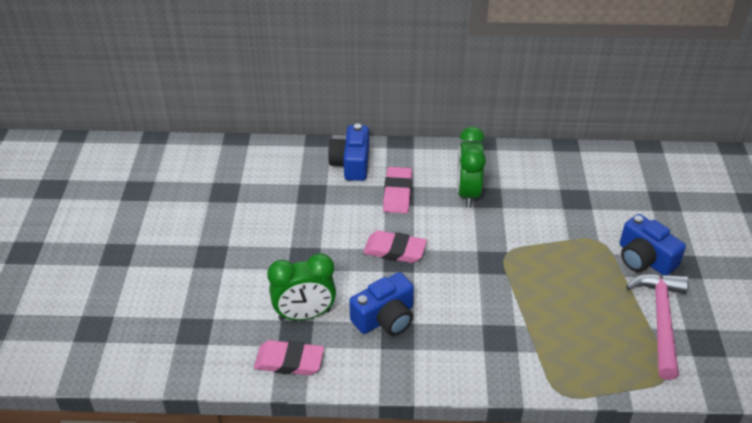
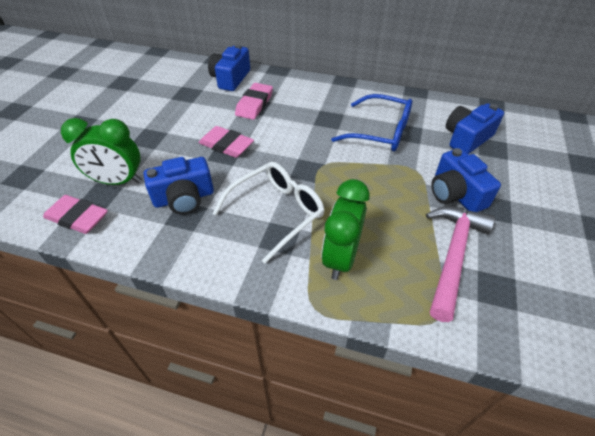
camera: 15 degrees right, 5 degrees up
green clock [457,126,486,208] -> green clock moved to [321,179,370,280]
none -> white glasses [212,162,325,264]
none -> blue glasses [331,94,412,152]
none -> blue camera [446,103,504,154]

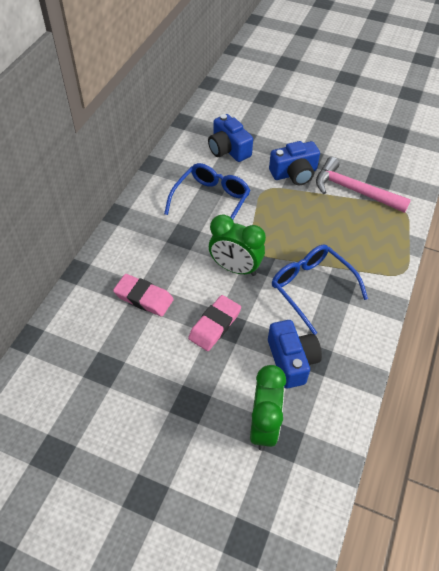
camera: 85 degrees left, 5 degrees up
pink eraser [43,195,108,234] -> none
blue camera [208,44,250,91] -> none
white glasses [212,162,325,264] -> blue glasses [272,244,368,335]
green clock [321,179,370,280] -> green clock moved to [209,214,266,276]

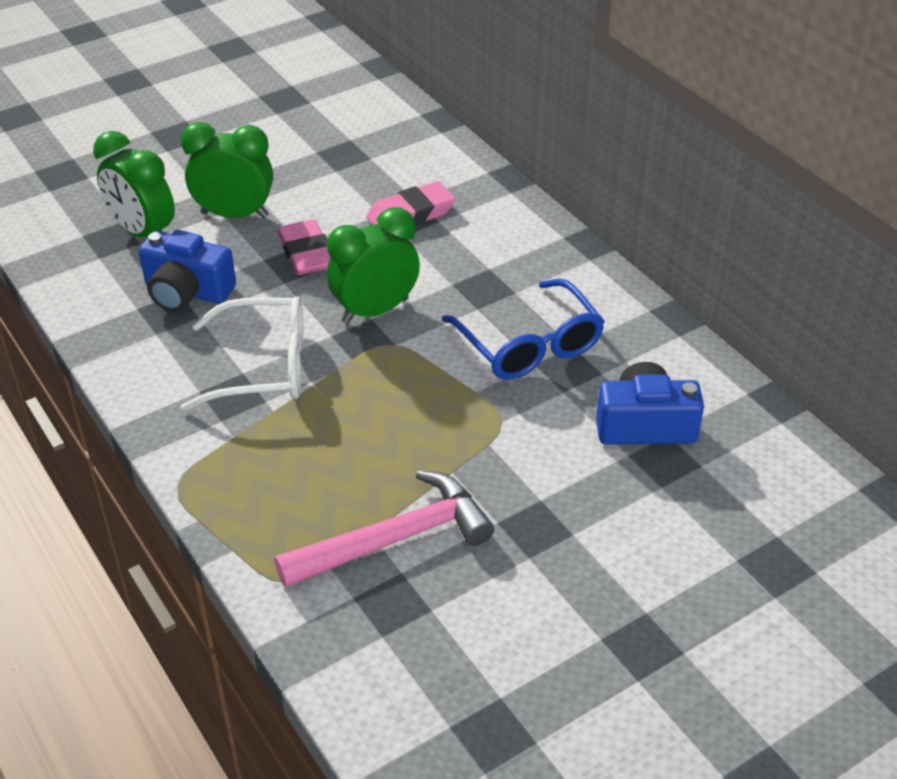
camera: 125 degrees right, 10 degrees down
blue camera [269,141,320,186] -> none
blue glasses [272,244,368,335] -> white glasses [181,296,303,412]
none -> green clock [181,122,273,218]

